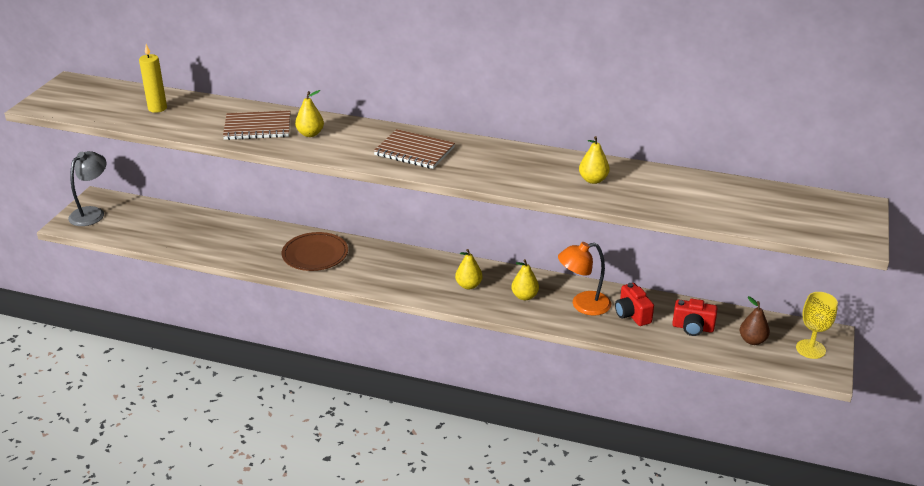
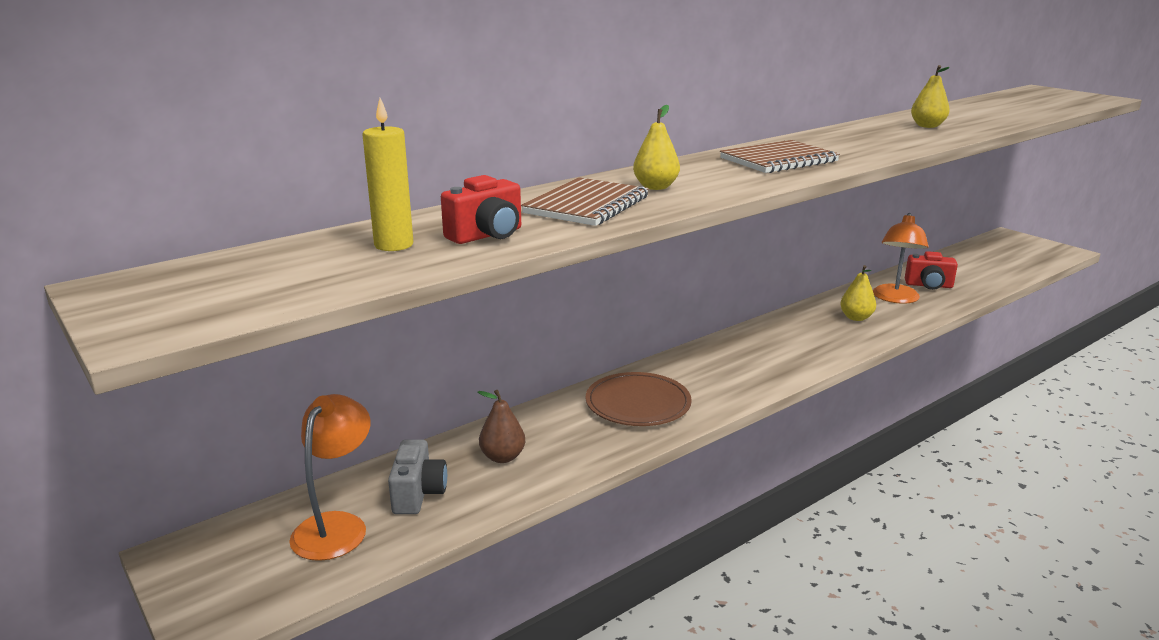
camera: 55 degrees left, 10 degrees down
grey lamp [68,151,106,226] -> none
yellow pear [455,249,483,289] -> none
red camera [672,299,717,336] -> red camera moved to [441,175,521,244]
brown pear [740,296,770,345] -> brown pear moved to [478,390,525,463]
yellow goblet [796,292,838,359] -> none
none -> orange lamp [289,394,371,561]
none -> grey camera [388,440,447,514]

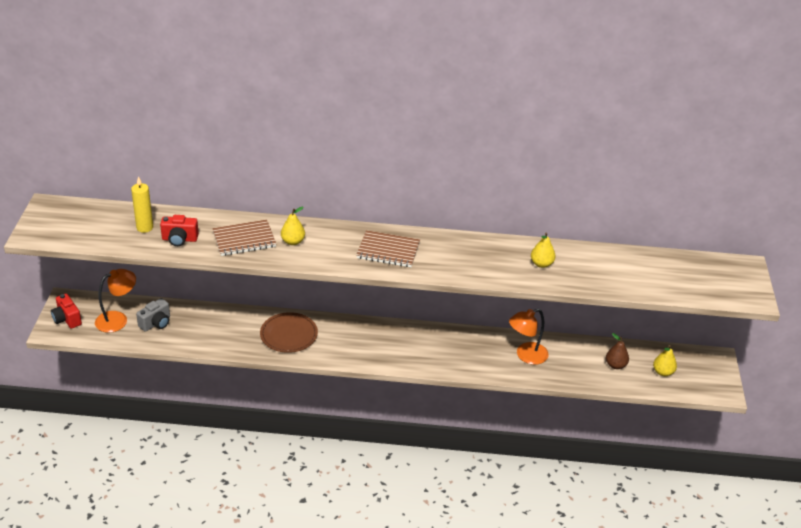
camera: 40 degrees right, 15 degrees up
brown pear [478,390,525,463] -> brown pear moved to [606,333,629,369]
yellow pear [840,265,876,321] -> yellow pear moved to [653,345,677,376]
red camera [905,251,958,290] -> red camera moved to [51,294,82,329]

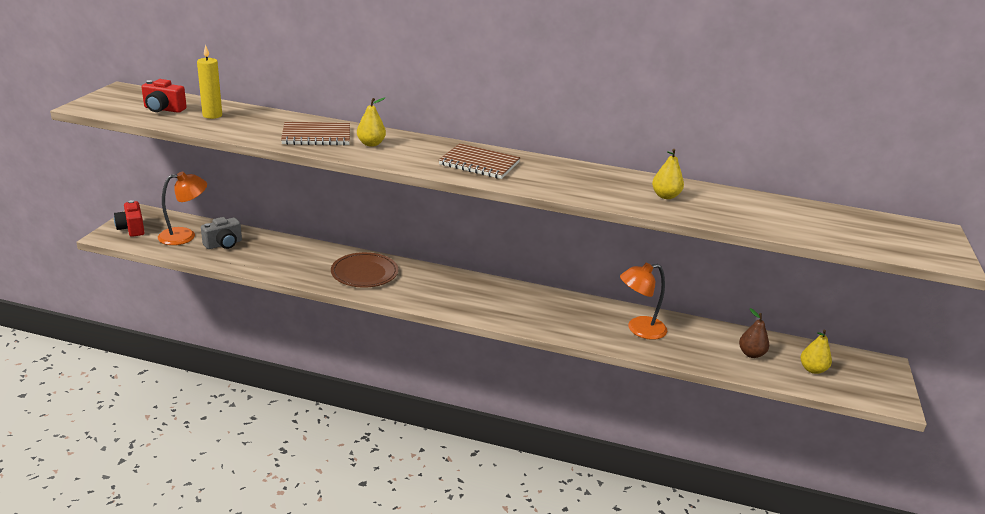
camera: 10 degrees right, 10 degrees down
red camera [160,215,199,246] -> red camera moved to [142,79,187,113]

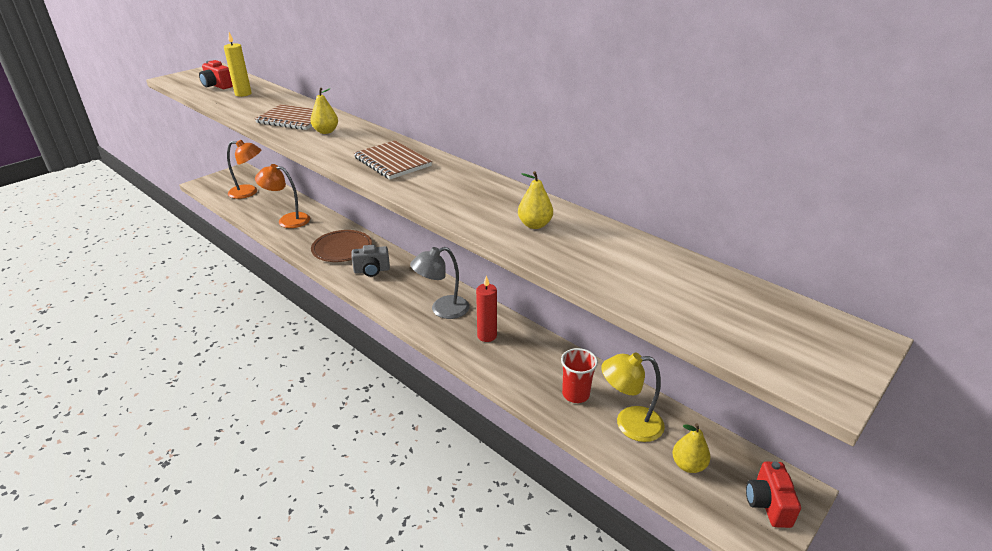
camera: 30 degrees right, 5 degrees up
red camera [114,200,145,237] -> red camera moved to [746,461,801,528]
grey camera [201,217,242,249] -> grey camera moved to [351,245,390,277]
orange lamp [620,263,667,340] -> orange lamp moved to [255,164,310,228]
brown pear [739,308,769,358] -> yellow lamp [601,353,665,442]
none -> grey lamp [410,247,469,319]
none -> red candle [476,275,497,342]
none -> red cup [561,348,598,403]

